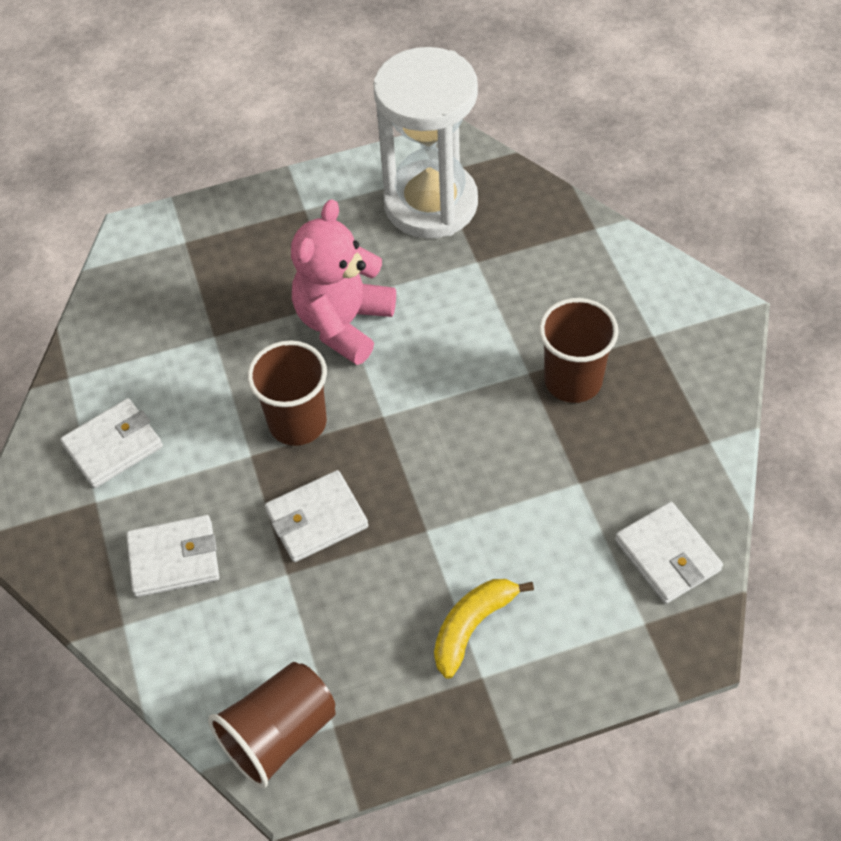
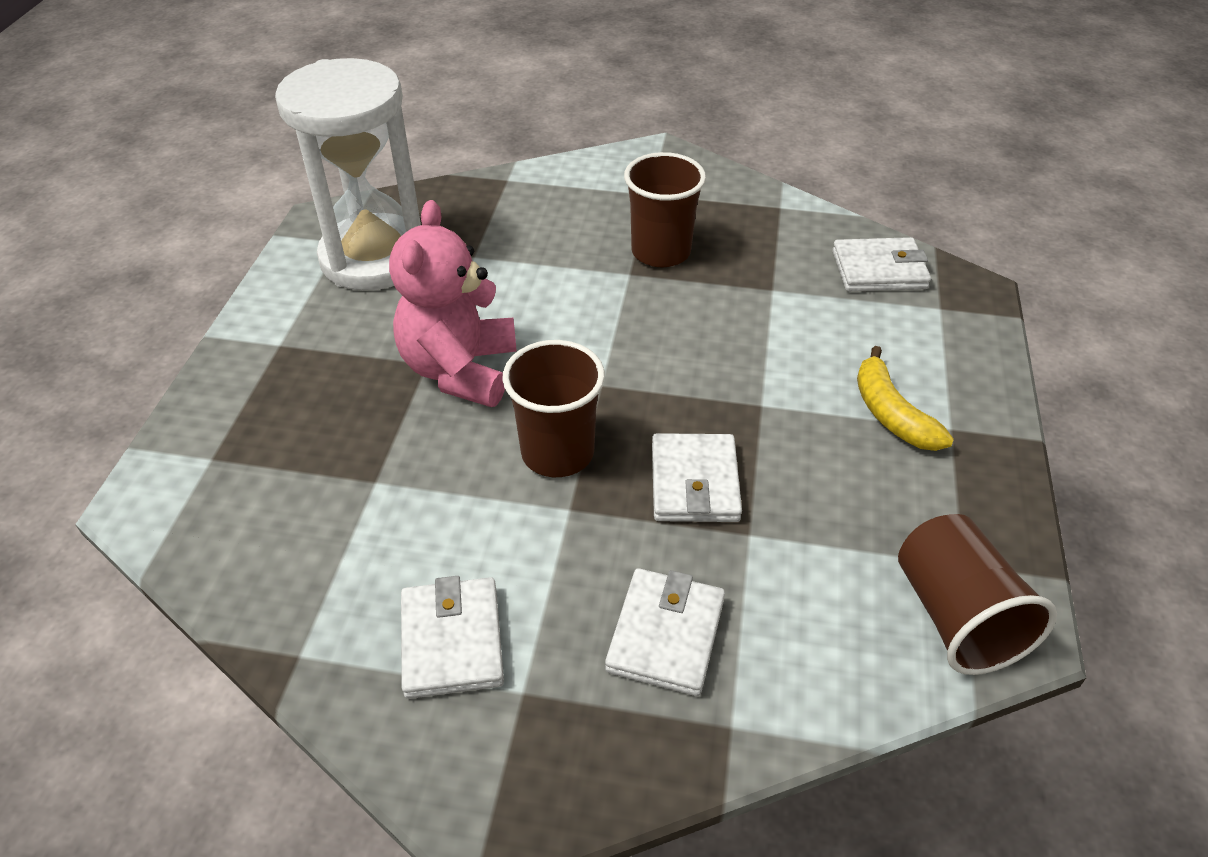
camera: 65 degrees left, 10 degrees down
pink teddy bear [291,199,396,365] -> pink teddy bear turned 45 degrees clockwise [389,200,517,407]

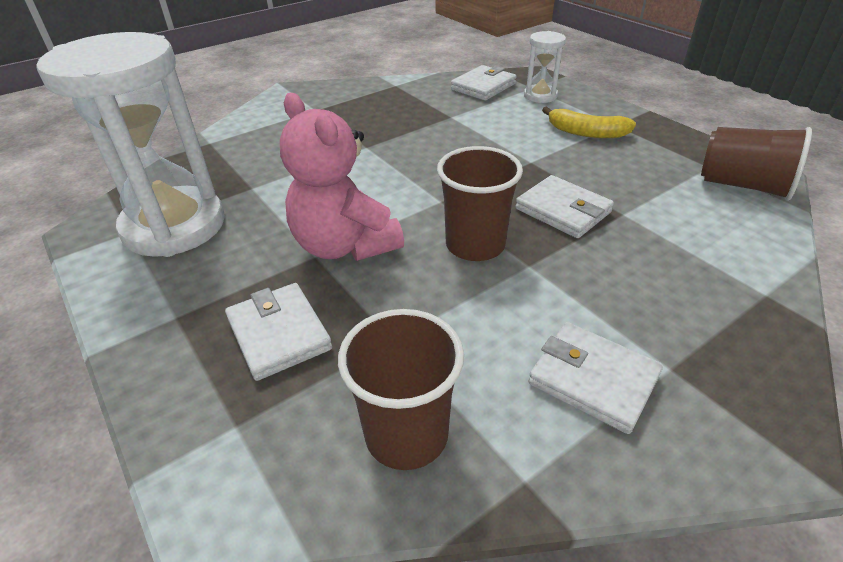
camera: 45 degrees left, 5 degrees down
white wallet [605,568,725,696] -> white wallet moved to [225,283,332,381]
brown cup [624,152,706,267] -> brown cup moved to [338,309,464,470]
none -> white hourglass [524,31,566,103]

